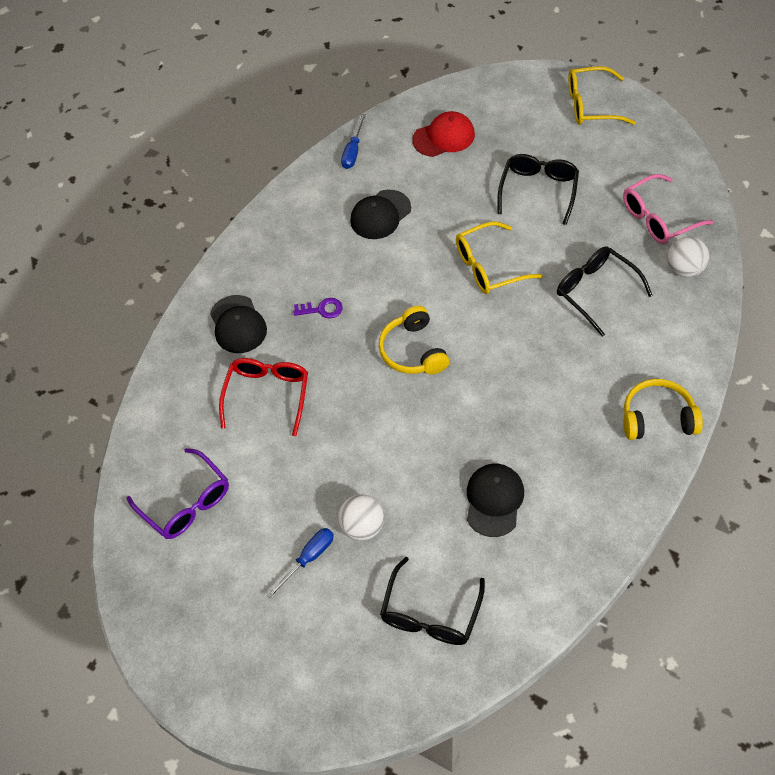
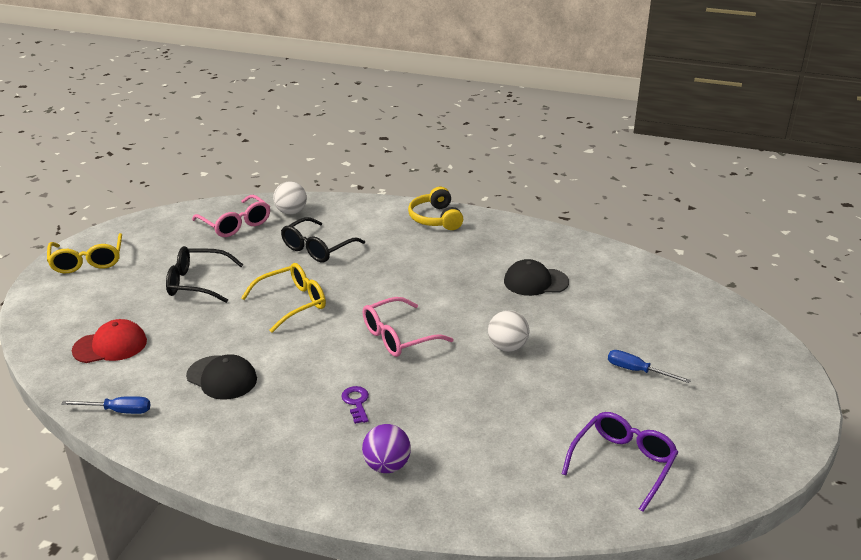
camera: 105 degrees left, 25 degrees down
black cap [210,295,267,353] -> purple ball [362,424,411,473]
red glasses [219,358,308,436] -> none
white ball [338,494,384,541] -> white ball moved to [488,310,529,352]
yellow headphones [379,306,449,374] -> pink glasses [363,297,454,357]
black glasses [380,557,485,645] -> none
red cap [412,111,475,157] -> red cap turned 105 degrees clockwise [72,319,147,363]
yellow glasses [456,222,543,294] -> yellow glasses turned 90 degrees counterclockwise [241,263,326,333]

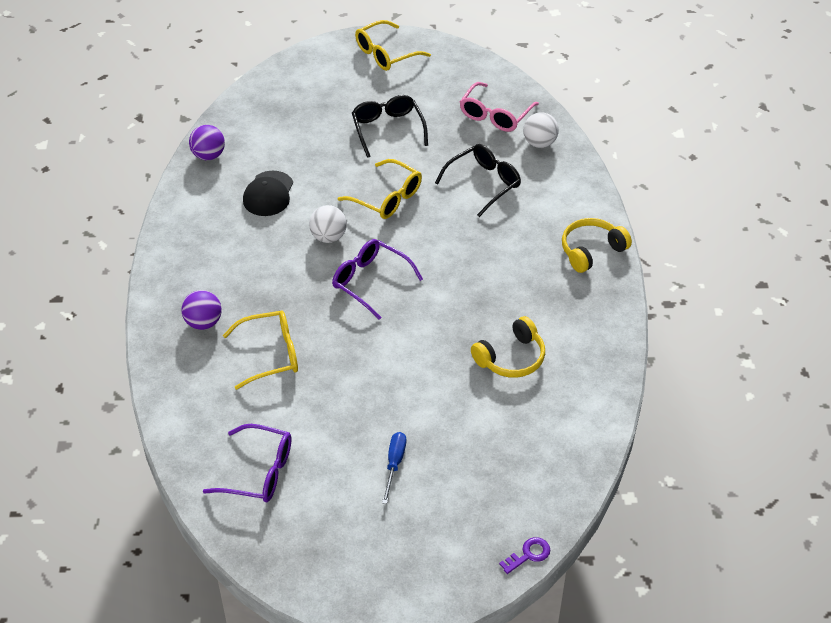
camera: 70 degrees right, 15 degrees up
blue screwdriver [61,396,151,414] -> purple ball [189,125,225,160]
red cap [72,319,147,363] -> none
black glasses [281,217,365,263] -> black glasses turned 120 degrees clockwise [435,144,521,217]
purple key [341,386,369,424] -> purple key moved to [499,537,550,574]
pink glasses [363,297,454,357] -> purple glasses [332,239,423,320]
white ball [488,310,529,352] -> white ball moved to [309,205,347,243]
black cap [504,259,569,296] -> yellow headphones [471,316,545,378]
none -> yellow glasses [223,310,298,390]

